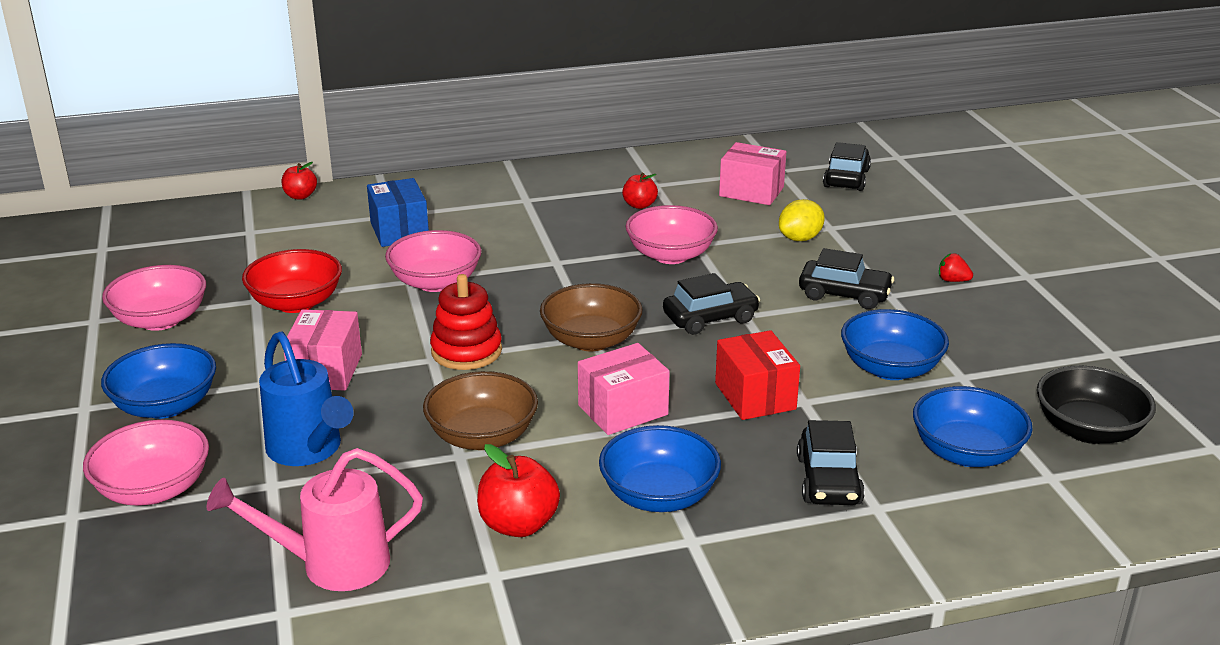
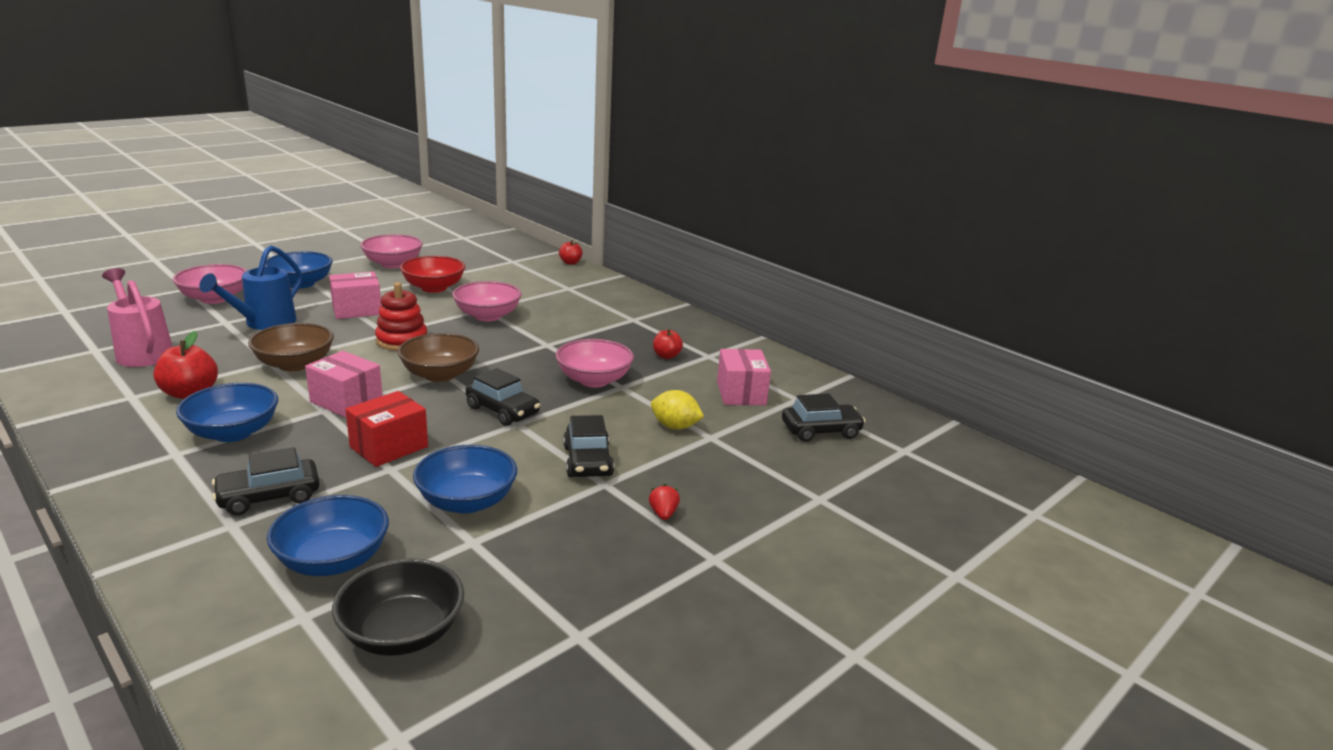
camera: 60 degrees right, 5 degrees down
blue box [367,178,429,247] -> none

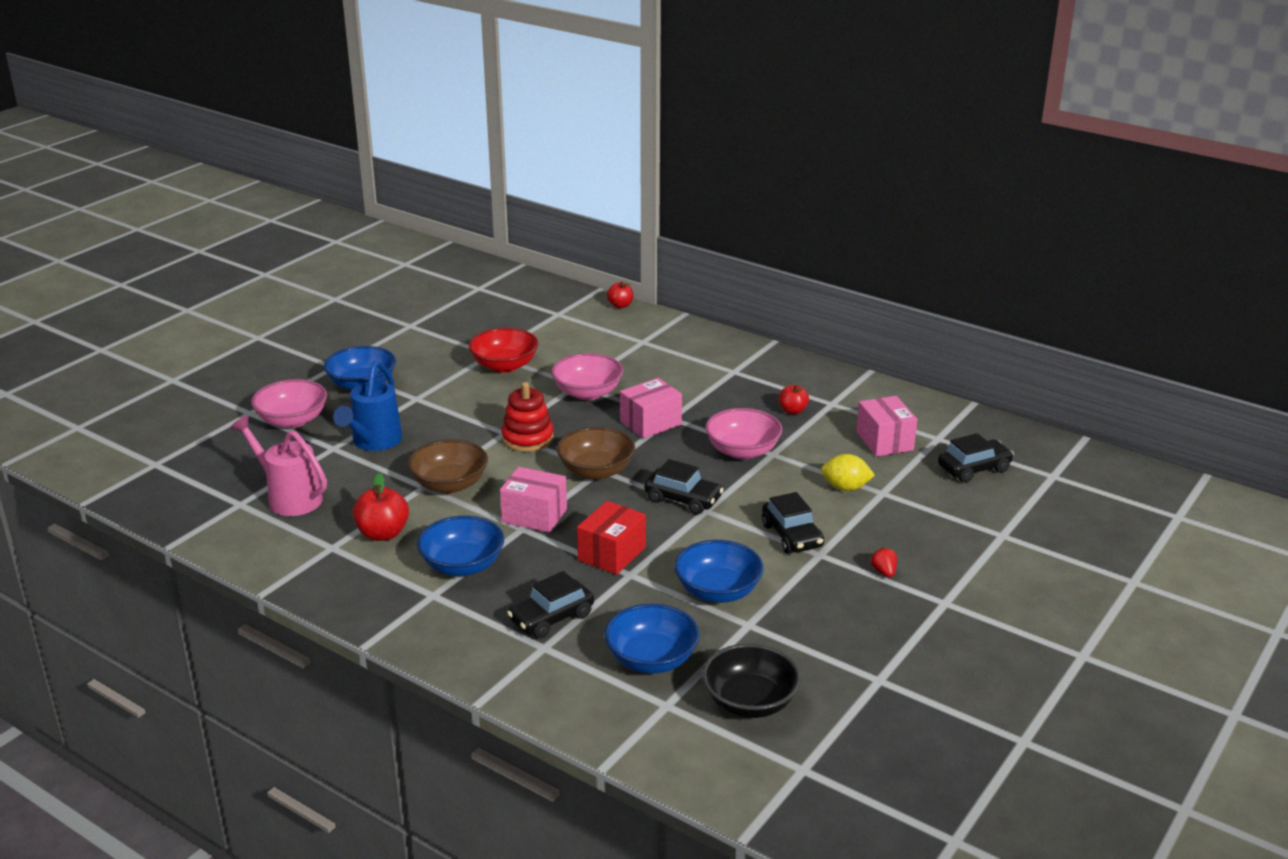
camera: 10 degrees left, 5 degrees up
pink box [329,272,381,319] -> pink box moved to [620,378,682,439]
pink bowl [360,234,423,268] -> none

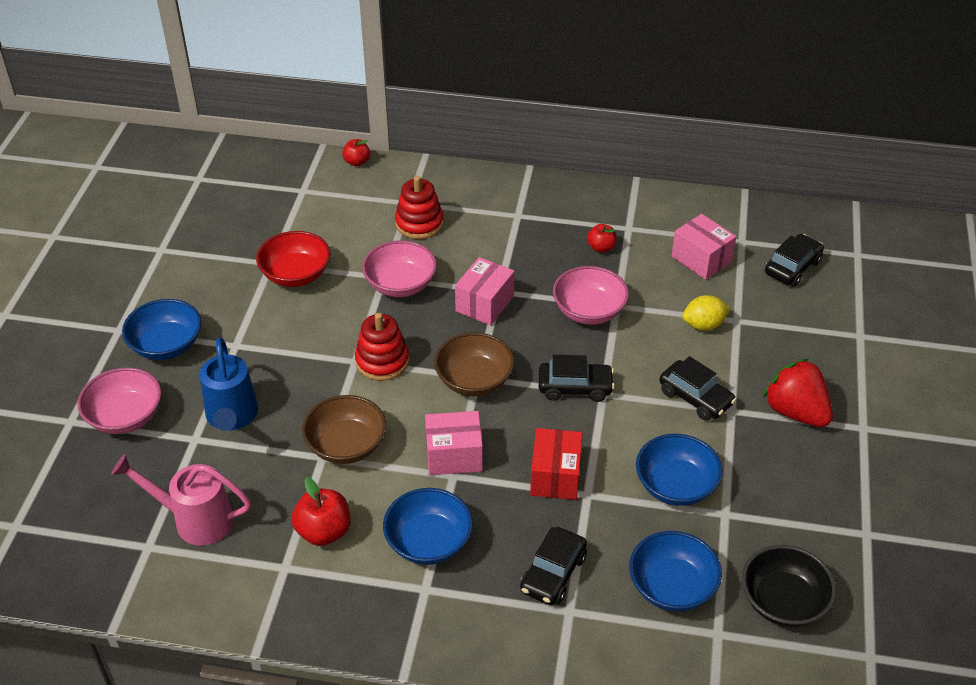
camera: 25 degrees left, 15 degrees up
red strawberry [870,547,897,578] -> red strawberry [763,359,833,427], size x2.41
none -> red stacking toy [395,176,444,239]

